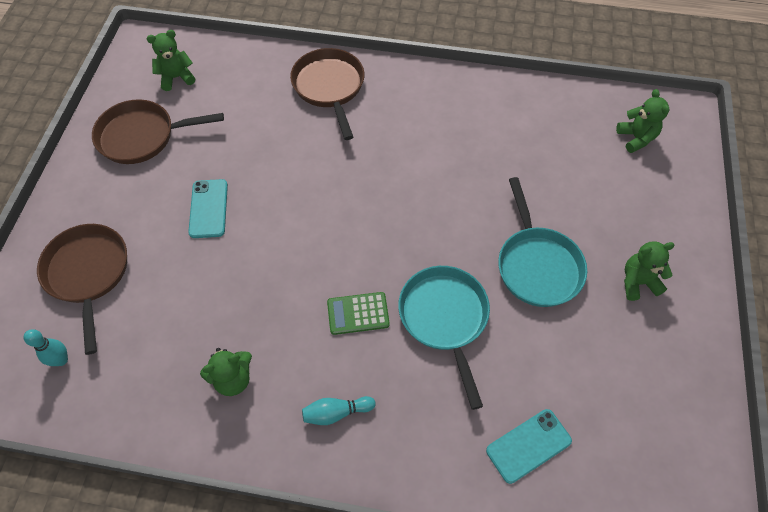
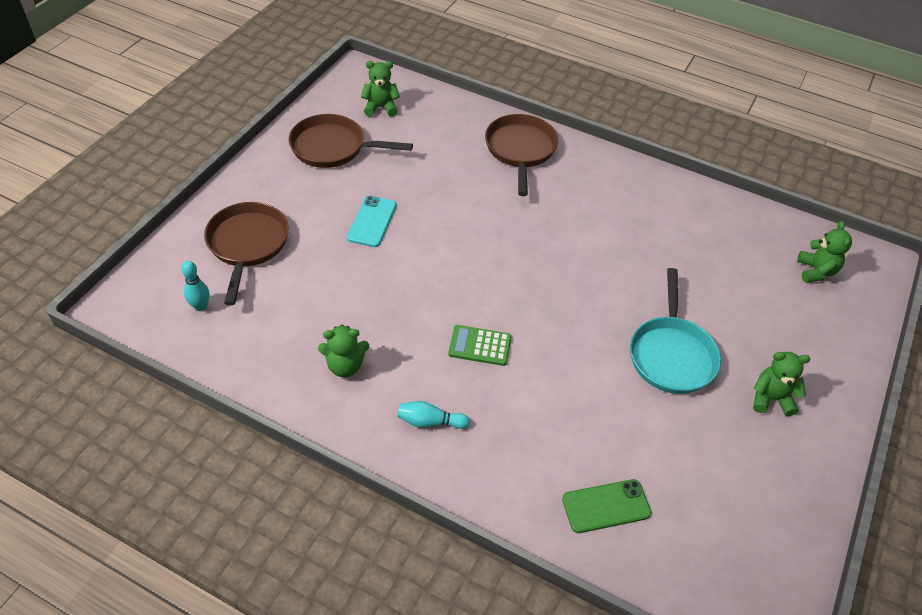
camera: 15 degrees right, 10 degrees down
turquoise pan [398,266,490,410] -> none
turquoise phone [486,409,572,484] -> green phone [562,479,652,533]

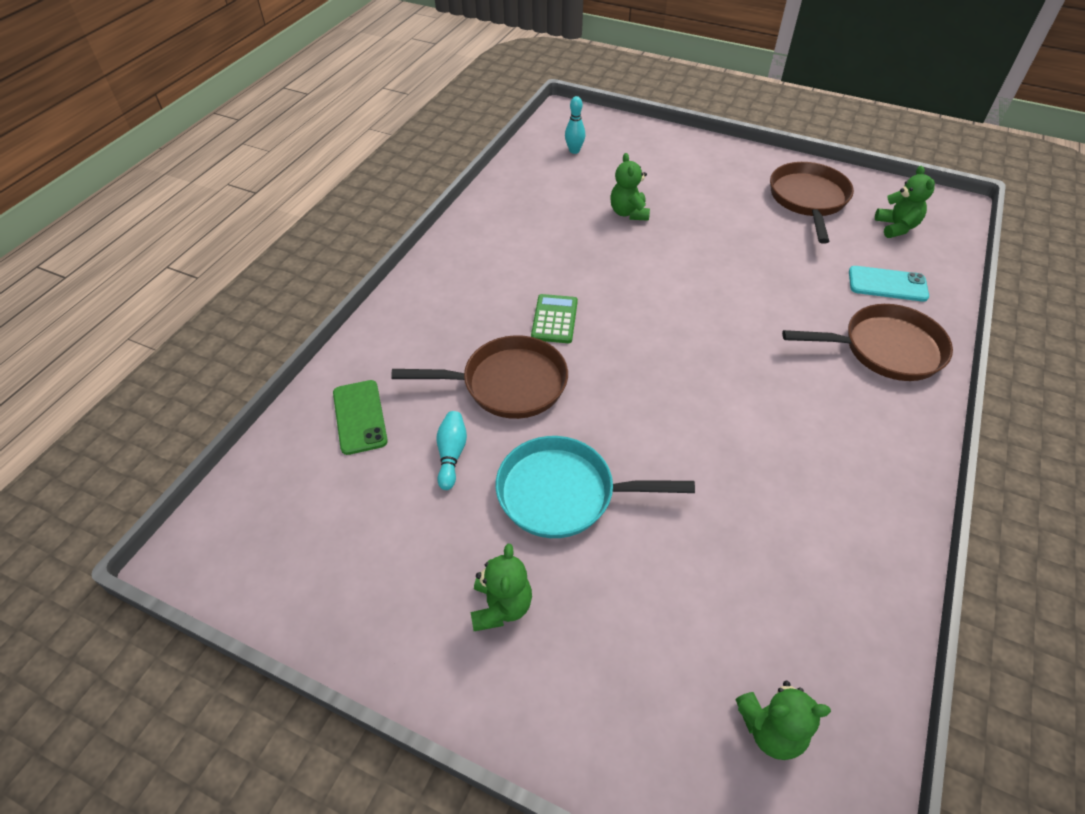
camera: 90 degrees right, 0 degrees up
brown pan [204,202,289,306] -> brown pan moved to [391,335,568,419]
green teddy bear [318,325,369,377] -> green teddy bear moved to [610,153,650,221]
turquoise phone [347,196,397,247] -> turquoise phone moved to [849,266,929,302]
turquoise bowling pin [397,401,470,429] -> turquoise bowling pin moved to [437,411,467,490]

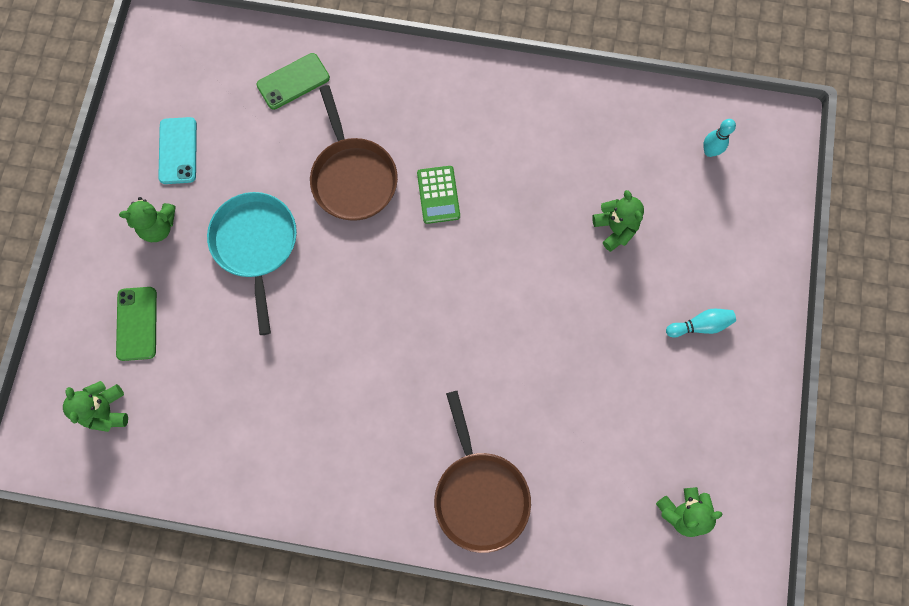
camera: 75 degrees right, 25 degrees up
turquoise bowling pin [437,411,467,490] -> turquoise bowling pin moved to [666,309,736,337]
green calculator [531,294,578,343] -> green calculator turned 90 degrees clockwise [417,166,460,224]
green teddy bear [610,153,650,221] -> green teddy bear turned 90 degrees clockwise [592,190,644,252]
brown pan [770,162,854,244] -> none
turquoise phone [849,266,929,302] -> turquoise phone moved to [158,117,197,184]
none -> green phone [116,287,157,361]

